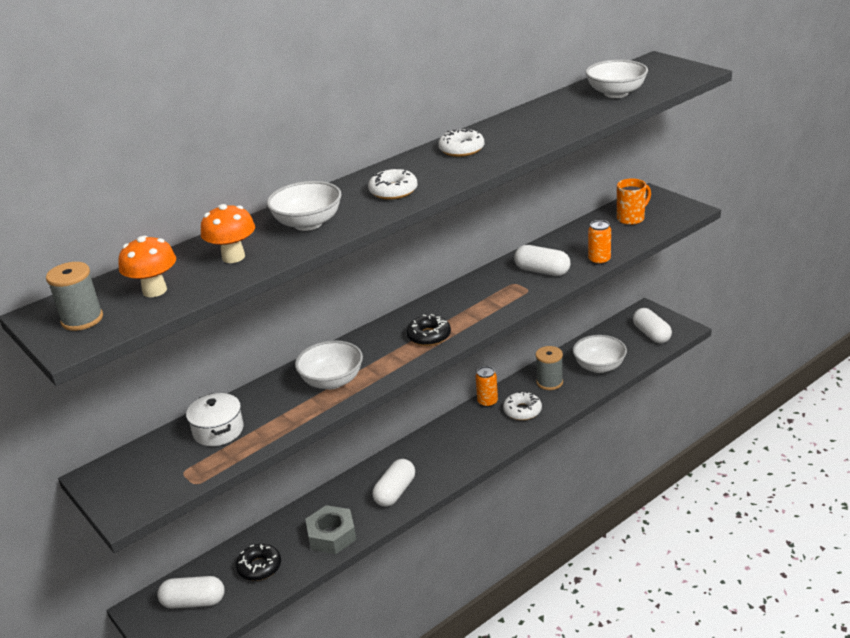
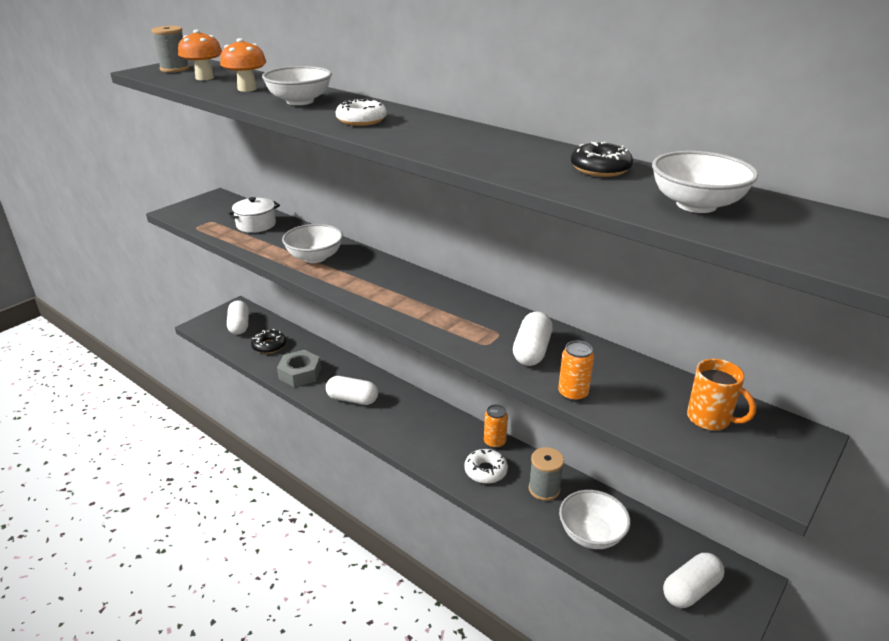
camera: 75 degrees right, 0 degrees up
black donut [406,314,451,346] -> black donut moved to [571,142,633,177]
white donut [438,128,484,157] -> none

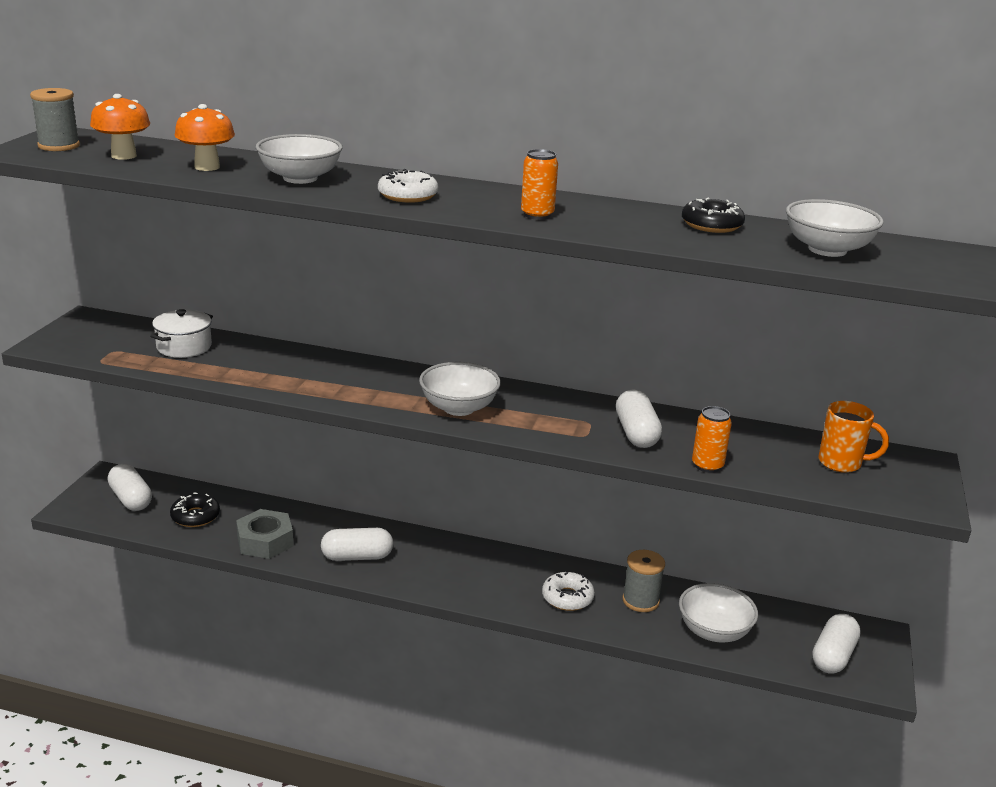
camera: 25 degrees left, 5 degrees down
white bowl [282,224,343,263] -> white bowl moved to [419,362,501,416]
orange can [484,404,508,449] -> orange can moved to [521,149,558,220]

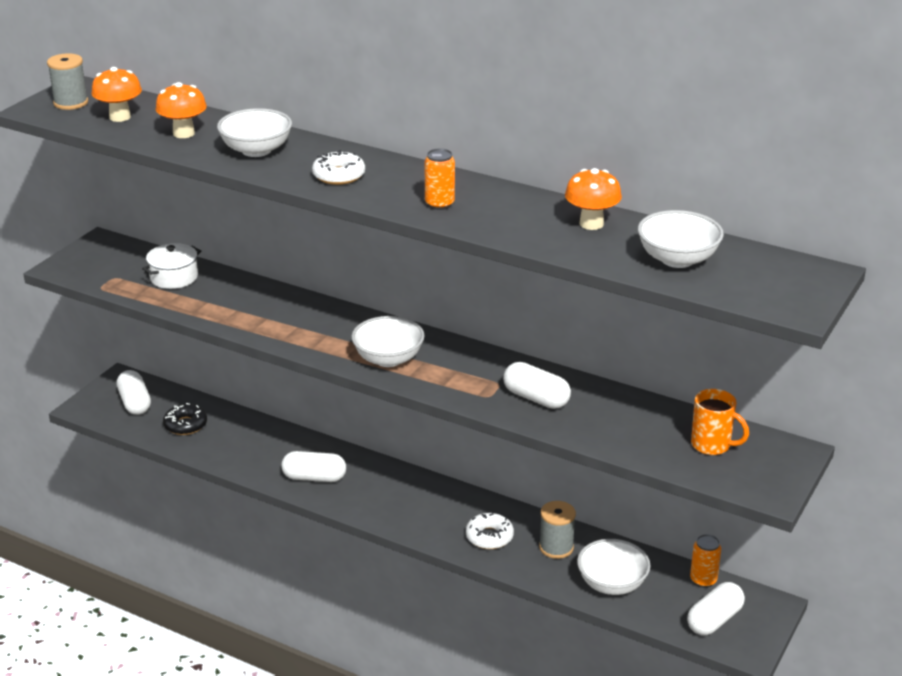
camera: 15 degrees right, 5 degrees up
grey nut [236,509,293,559] -> none
white capsule [616,389,662,448] -> white capsule turned 60 degrees counterclockwise [503,362,571,409]
black donut [682,198,745,233] -> orange mushroom [565,168,622,230]
orange can [692,406,732,473] -> orange can moved to [690,534,721,588]

